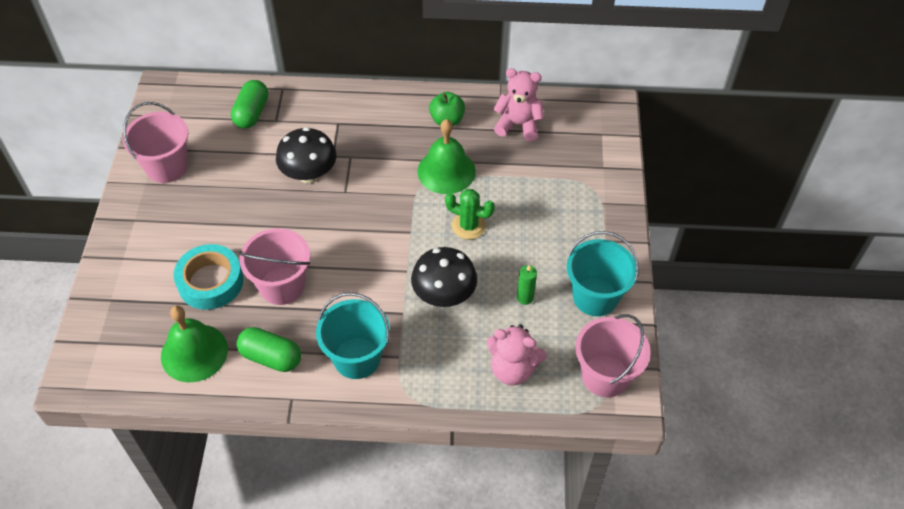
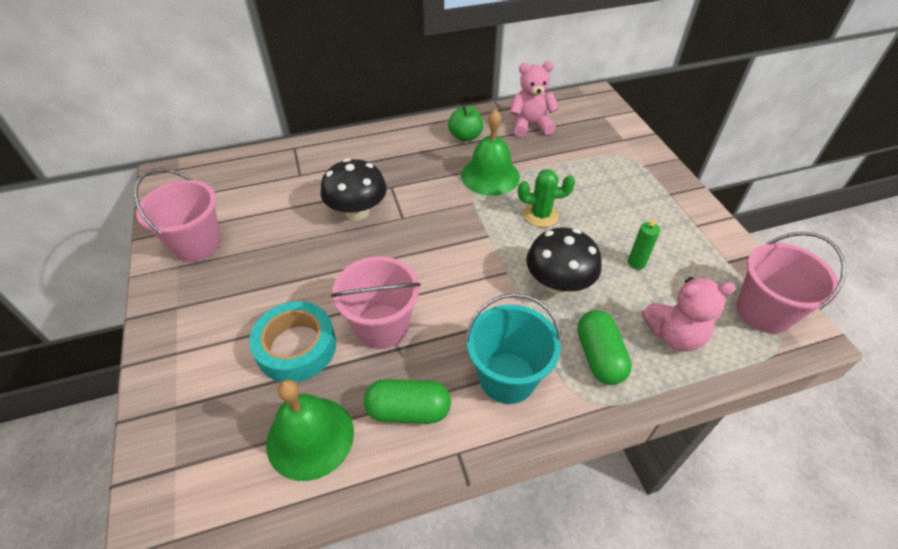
camera: 20 degrees left, 5 degrees down
green capsule [231,80,268,129] -> green capsule moved to [578,310,632,385]
turquoise bucket [567,231,639,316] -> none

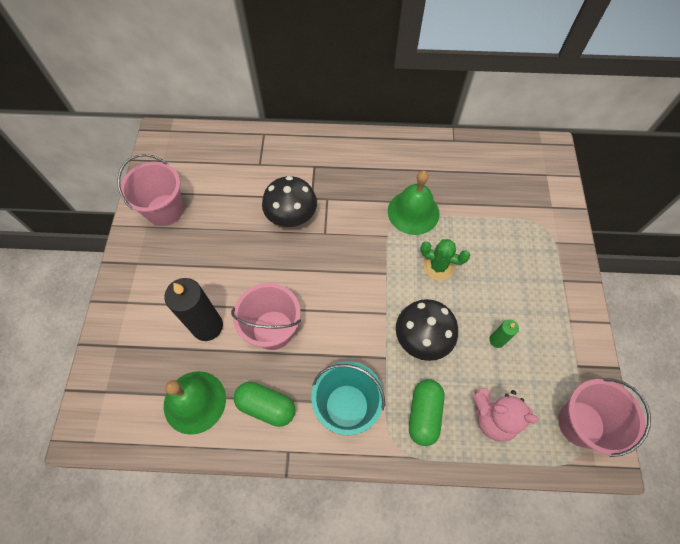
camera: 20 degrees right, 15 degrees up
turquoise tape [249,301,336,382] -> black candle [164,278,223,341]
green apple [448,105,483,142] -> none
pink teddy bear [510,61,559,137] -> none

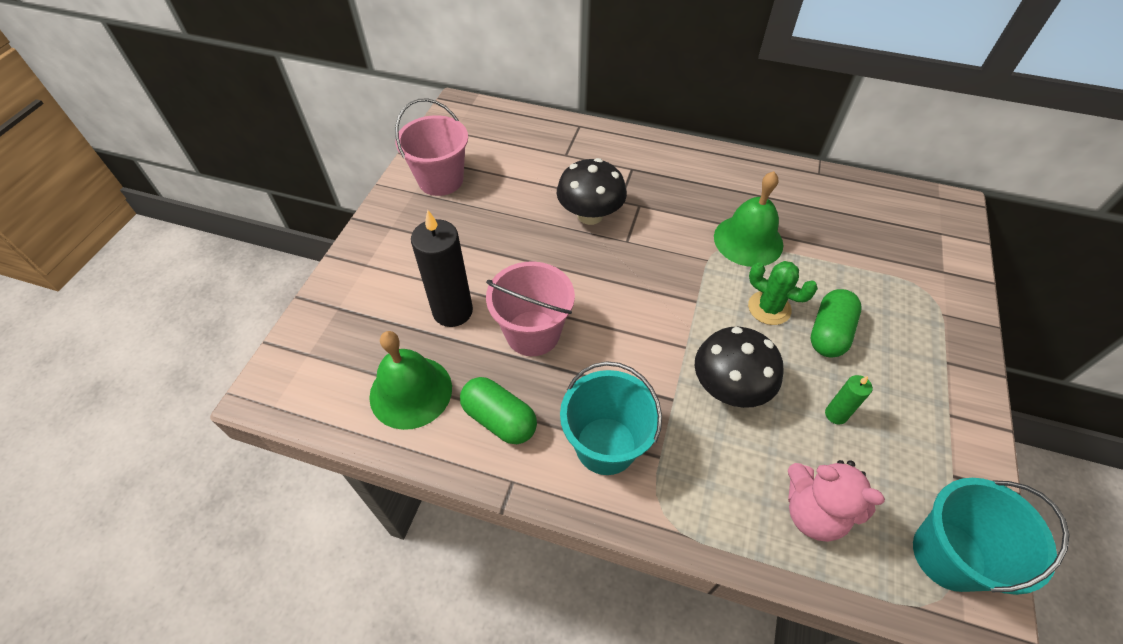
camera: 15 degrees right, 10 degrees down
green capsule [409,379,445,446] -> green capsule moved to [811,289,861,358]
pink bucket [558,378,651,457] -> turquoise bucket [913,478,1069,595]

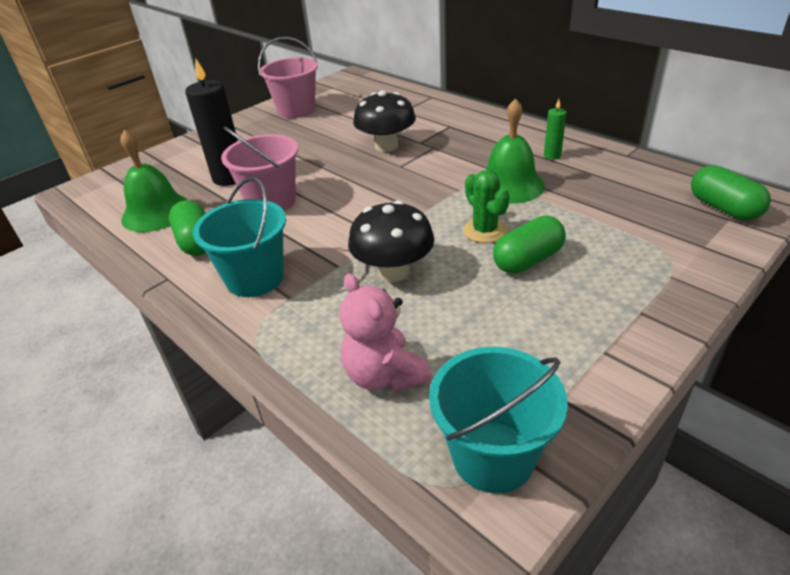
camera: 30 degrees right, 15 degrees down
green candle [825,375,872,424] -> green candle moved to [544,99,567,160]
none -> green capsule [691,165,771,220]

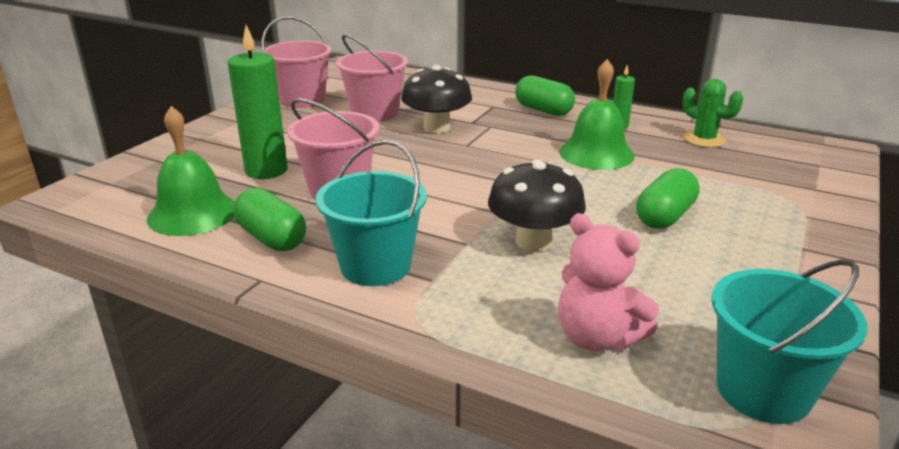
camera: 20 degrees left, 10 degrees down
black candle [185,59,238,186] -> green candle [228,25,288,179]
green cactus [463,170,510,243] -> green cactus moved to [682,79,743,148]
green capsule [691,165,771,220] -> green capsule moved to [515,76,575,116]
none -> pink bucket [336,34,408,122]

